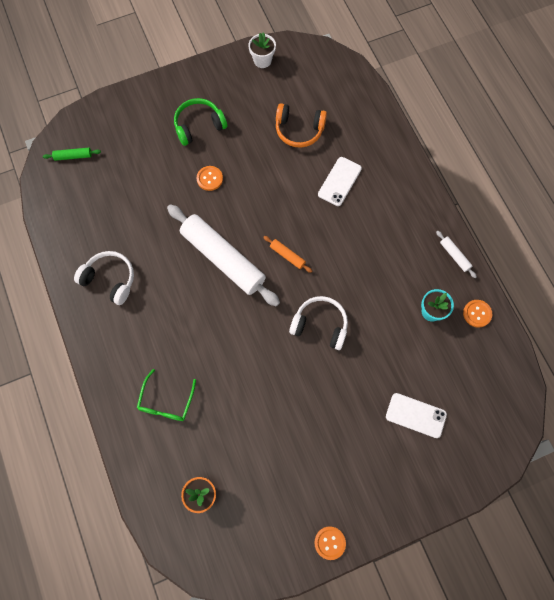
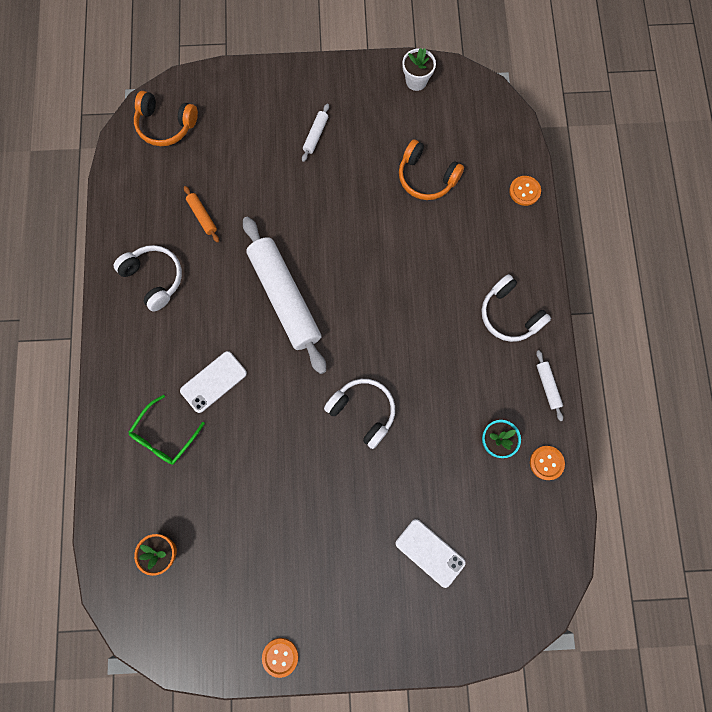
camera: 20 degrees right, 5 degrees up
green rolling pin [43,148,101,161] -> orange headphones [134,91,198,146]
green headphones [174,98,227,146] -> white rolling pin [302,104,329,162]
orange button [197,166,223,191] -> orange button moved to [509,176,541,206]
orange rolling pin [263,236,312,273] -> orange rolling pin moved to [184,186,219,243]
white phone [318,157,362,206] -> white phone moved to [180,351,247,413]
none -> white headphones [481,274,551,342]

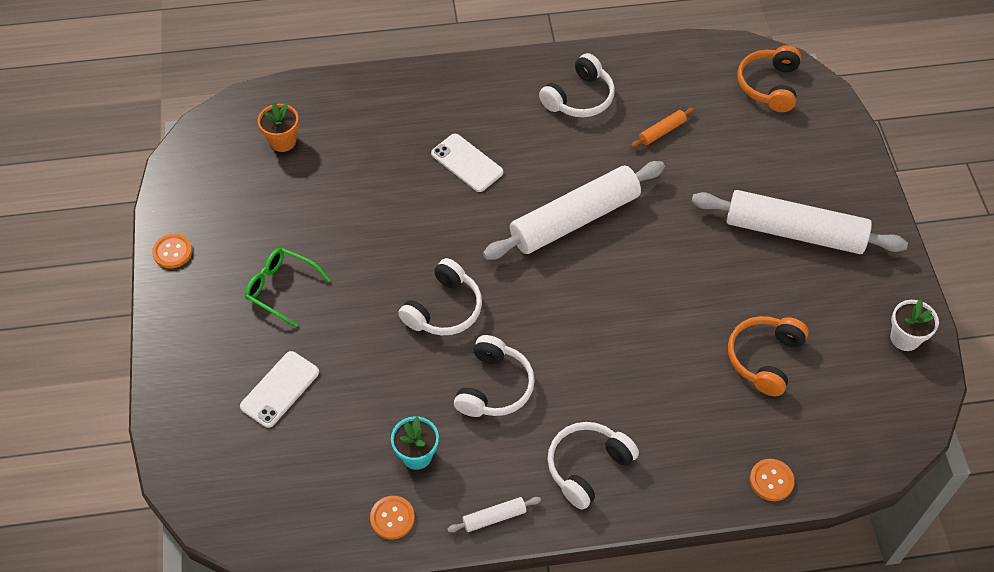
camera: 85 degrees right, 20 degrees down
green glasses [128,395,205,465] -> green glasses moved to [245,248,331,327]
white rolling pin [302,104,329,162] -> white rolling pin [691,190,908,254], size x2.49
none -> white headphones [454,335,535,417]

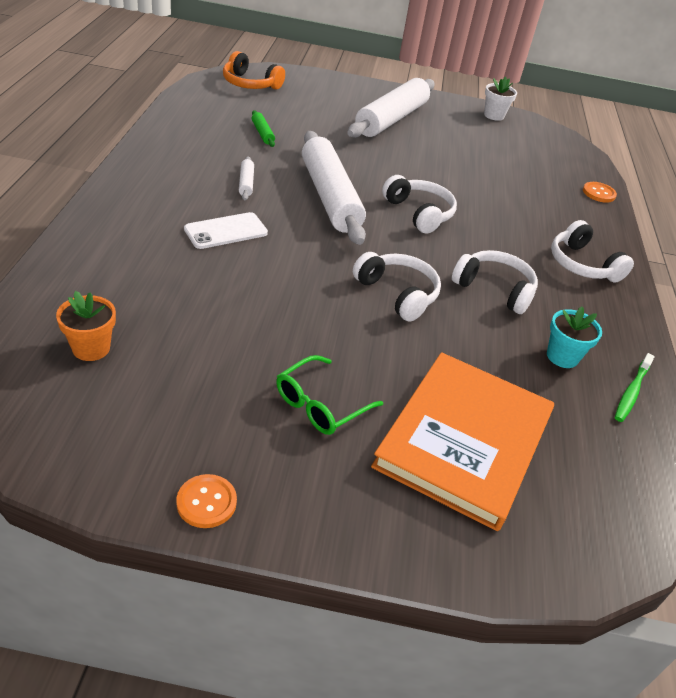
camera: 80 degrees left, 15 degrees down
white phone [240,351,319,428] -> orange book [371,352,554,531]
orange button [370,496,415,540] -> green toothbrush [615,353,655,422]
white rolling pin [447,497,541,533] -> white rolling pin moved to [239,156,254,200]
white headphones [539,53,615,117] -> white headphones moved to [382,175,457,234]
orange rolling pin [631,108,695,148] -> green rolling pin [252,110,275,147]
orange headphones [728,316,809,396] -> none

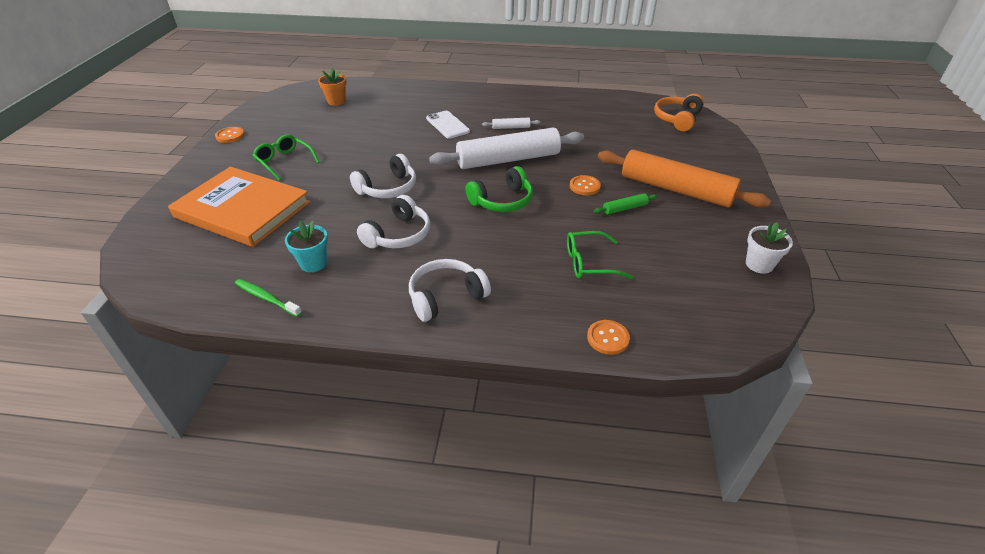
camera: 95 degrees right, 0 degrees up
green rolling pin [252,110,275,147] -> green rolling pin moved to [594,193,657,215]
white rolling pin [348,78,435,138] -> orange rolling pin [598,149,771,208]
white headphones [382,175,457,234] -> green headphones [465,166,533,212]
none -> green glasses [567,231,633,279]
none -> orange button [570,175,601,195]

